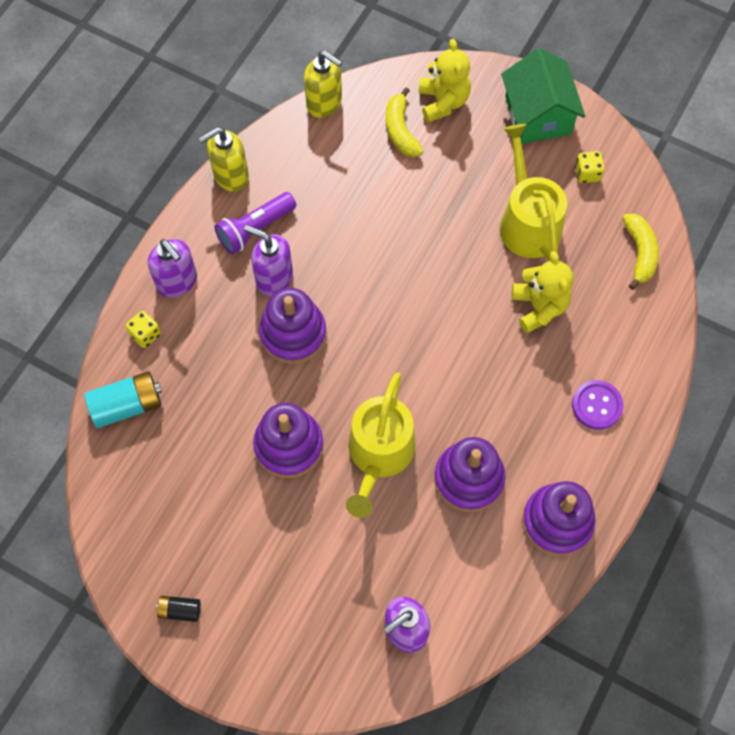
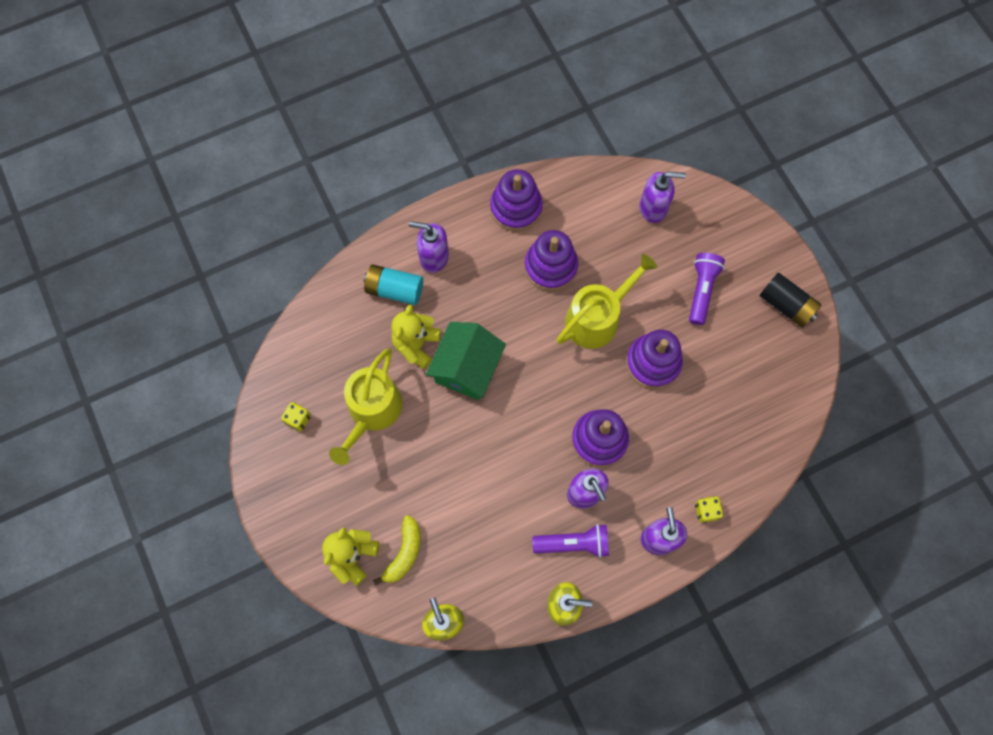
camera: 145 degrees left, 5 degrees up
turquoise battery [84,371,162,428] -> turquoise battery moved to [364,264,423,305]
black battery [156,596,201,622] -> black battery [760,273,822,328], size x1.81
green house [501,48,585,144] -> green house moved to [426,322,506,400]
purple button [572,380,623,430] -> purple soap dispenser [409,221,449,273]
yellow banana [622,213,659,290] -> none
none -> purple flashlight [689,253,725,325]

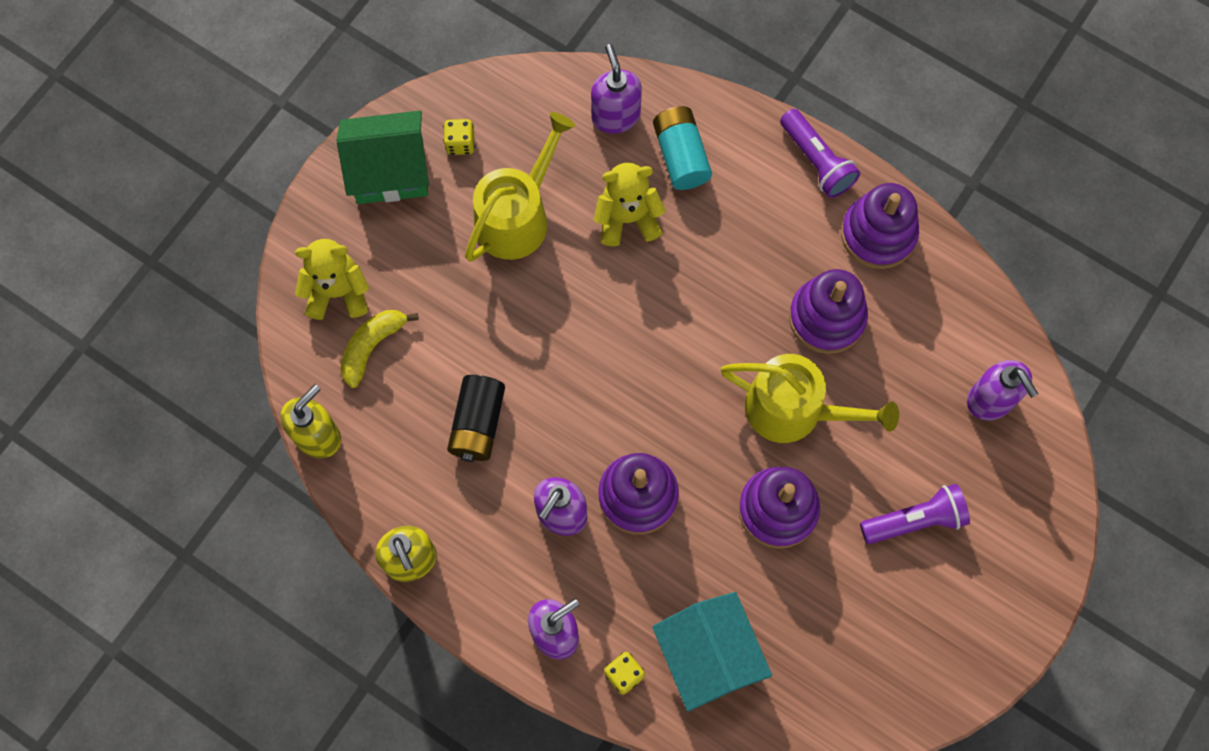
camera: 60 degrees right, 0 degrees up
yellow watering can [329,348,402,465] -> yellow watering can turned 135 degrees clockwise [465,112,575,262]
yellow banana [373,515,420,585] -> yellow banana turned 135 degrees clockwise [340,310,419,388]
purple soap dispenser [409,221,449,273] -> purple soap dispenser moved to [591,44,642,134]
green house [426,322,506,400] -> green house moved to [336,111,429,204]
purple flashlight [532,524,609,558] -> purple flashlight moved to [780,109,860,198]
black battery [760,273,822,328] -> black battery moved to [447,375,505,462]
none -> turquoise house [652,592,772,711]

